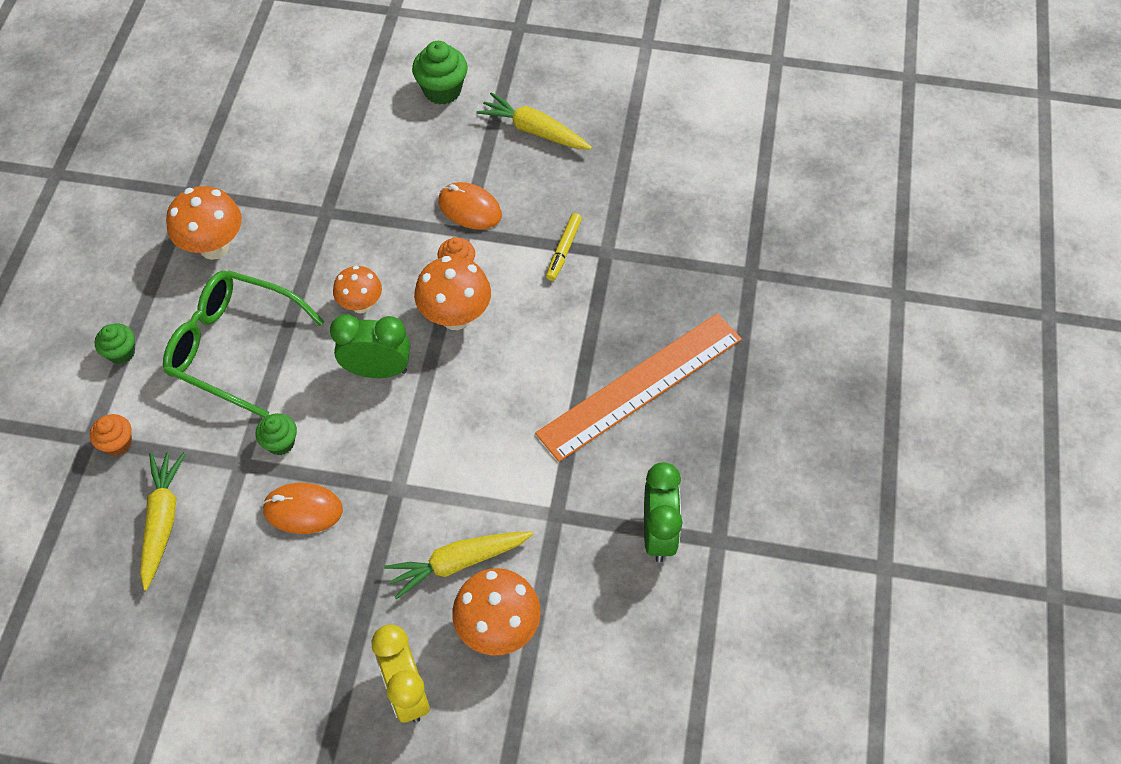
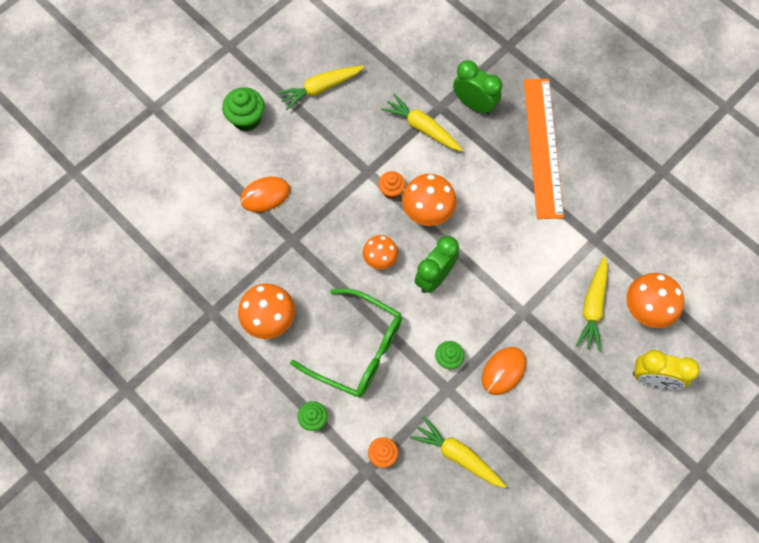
camera: 55 degrees left, 10 degrees up
green glasses [163,270,324,418] -> green glasses turned 120 degrees counterclockwise [290,289,402,397]
orange mouse [438,182,502,230] -> orange mouse moved to [240,177,290,212]
yellow marker [546,213,582,281] -> yellow carrot [381,93,463,151]
green clock [644,462,683,562] -> green clock moved to [453,60,502,115]

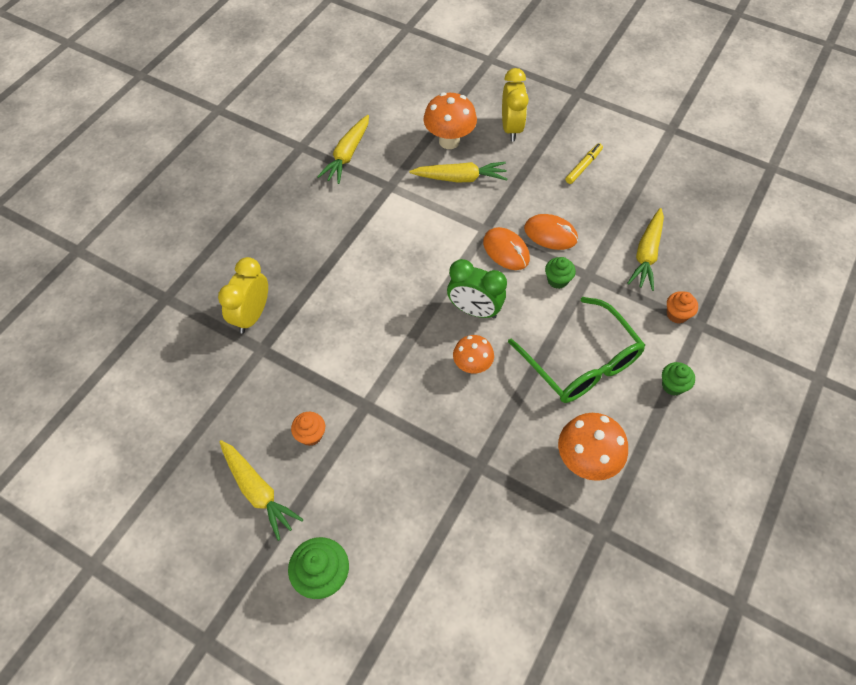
camera: 105 degrees left, 10 degrees down
orange mouse [240,177,290,212] -> orange mouse moved to [483,227,530,270]
green glasses [290,289,402,397] -> green glasses turned 135 degrees clockwise [508,297,645,403]
orange cupcake [378,171,406,199] -> orange cupcake moved to [291,412,325,446]
yellow carrot [381,93,463,151] -> yellow carrot moved to [317,115,369,184]
orange mushroom [402,174,457,226] -> none
green clock [453,60,502,115] -> yellow clock [218,257,268,334]
orange ruler [524,79,564,219] -> none
none -> yellow marker [565,143,603,184]

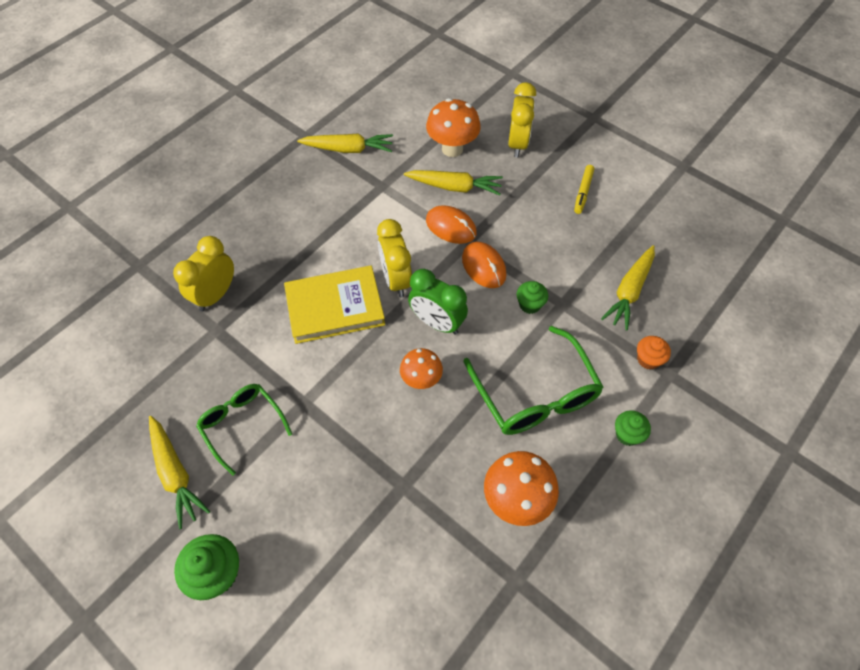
camera: 10 degrees right, 0 degrees up
orange cupcake [291,412,325,446] -> green glasses [196,384,292,476]
yellow carrot [317,115,369,184] -> yellow carrot turned 120 degrees counterclockwise [297,133,393,153]
orange mouse [524,214,578,250] -> orange mouse moved to [426,205,477,244]
yellow marker [565,143,603,184] -> yellow marker turned 150 degrees clockwise [574,165,594,214]
none -> yellow book [284,266,385,344]
none -> yellow clock [377,219,412,297]

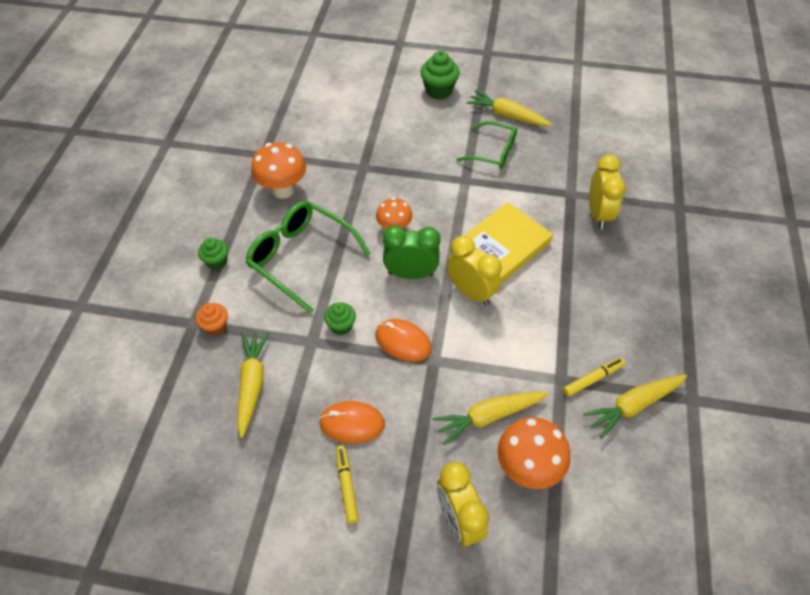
camera: 150 degrees right, 5 degrees down
orange mouse [426,205,477,244] -> orange mouse moved to [319,401,385,443]
none -> yellow marker [563,358,625,397]

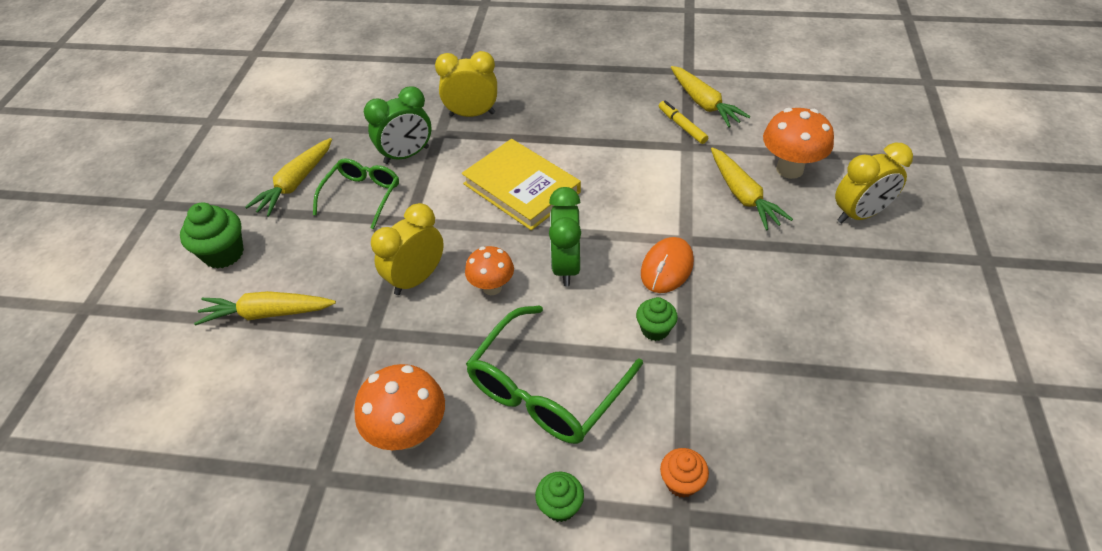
camera: 90 degrees left, 5 degrees down
yellow carrot [237,332,270,438] -> yellow carrot moved to [194,291,336,326]
orange mouse [319,401,385,443] -> none
yellow marker [336,446,359,524] -> none
yellow clock [447,236,502,306] -> yellow clock moved to [371,203,444,295]
none -> green clock [364,86,431,164]

